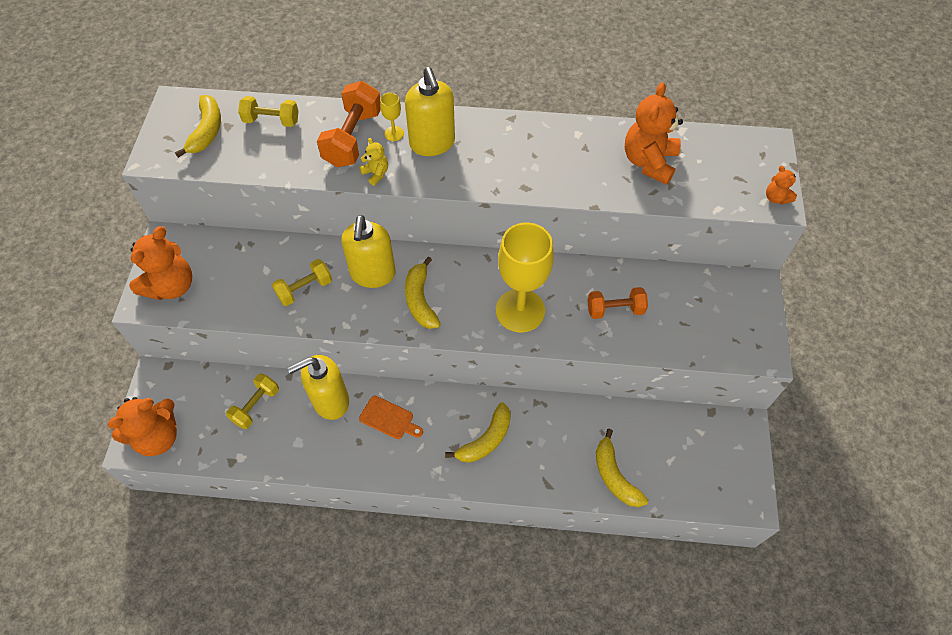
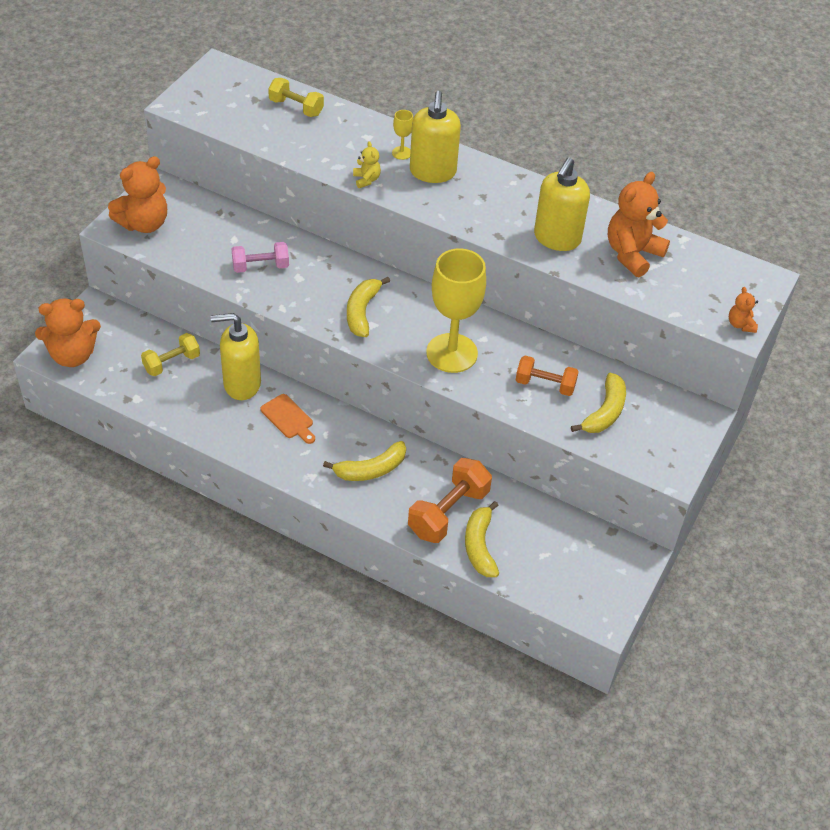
camera: 20 degrees right, 10 degrees down
yellow banana [175,95,221,158] -> yellow banana moved to [571,373,626,433]
yellow dumbbell [272,259,332,306] -> pink dumbbell [232,242,289,273]
orange dumbbell [317,81,381,167] -> orange dumbbell moved to [408,458,492,543]
yellow soap dispenser [341,215,396,288] -> yellow soap dispenser moved to [534,157,590,251]

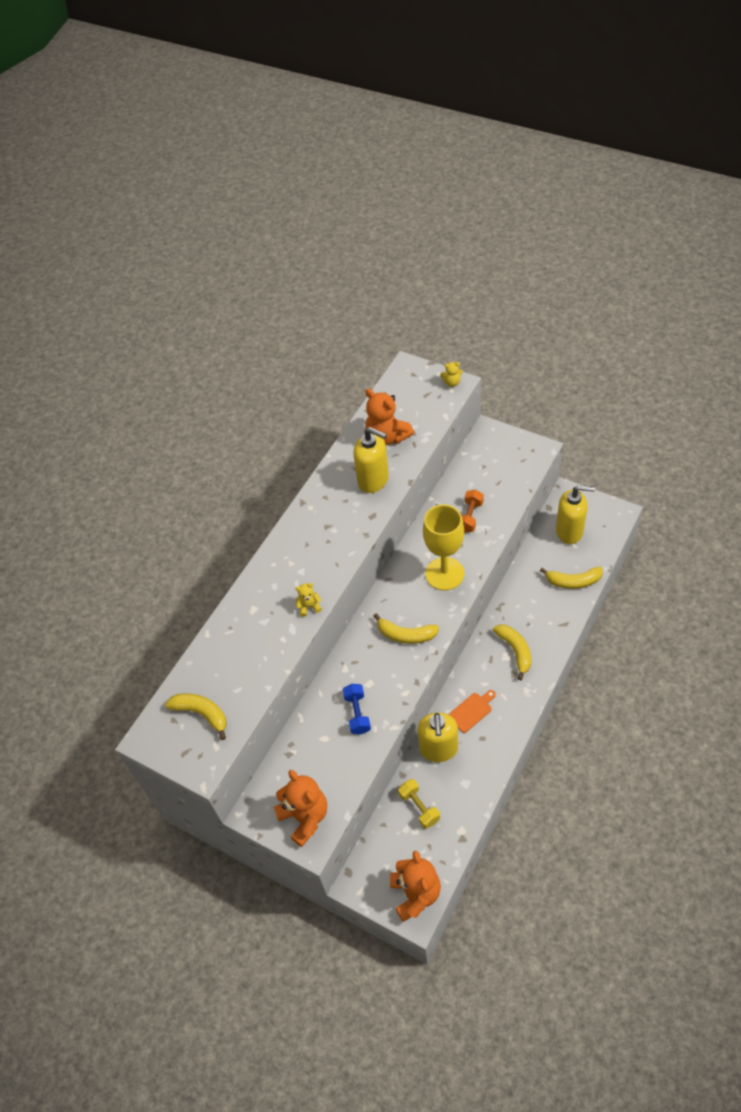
camera: 80 degrees left, 5 degrees up
pink dumbbell [232,242,289,273] -> blue dumbbell [343,684,371,734]
yellow dumbbell [268,78,324,117] -> none
yellow goblet [392,110,413,160] -> none
orange dumbbell [408,458,492,543] -> none
yellow soap dispenser [410,91,461,183] -> yellow soap dispenser moved to [556,485,595,544]
yellow banana [571,373,626,433] -> yellow banana moved to [165,693,227,740]
orange teddy bear [729,287,758,333] -> yellow teddy bear [440,362,463,387]

